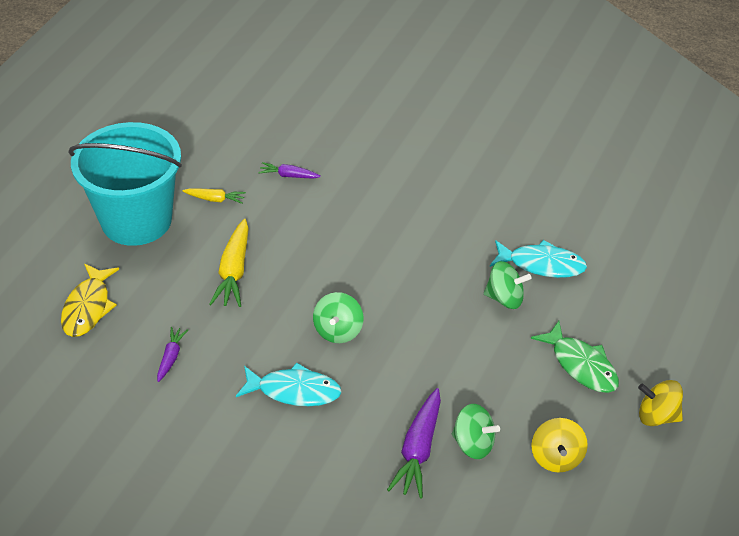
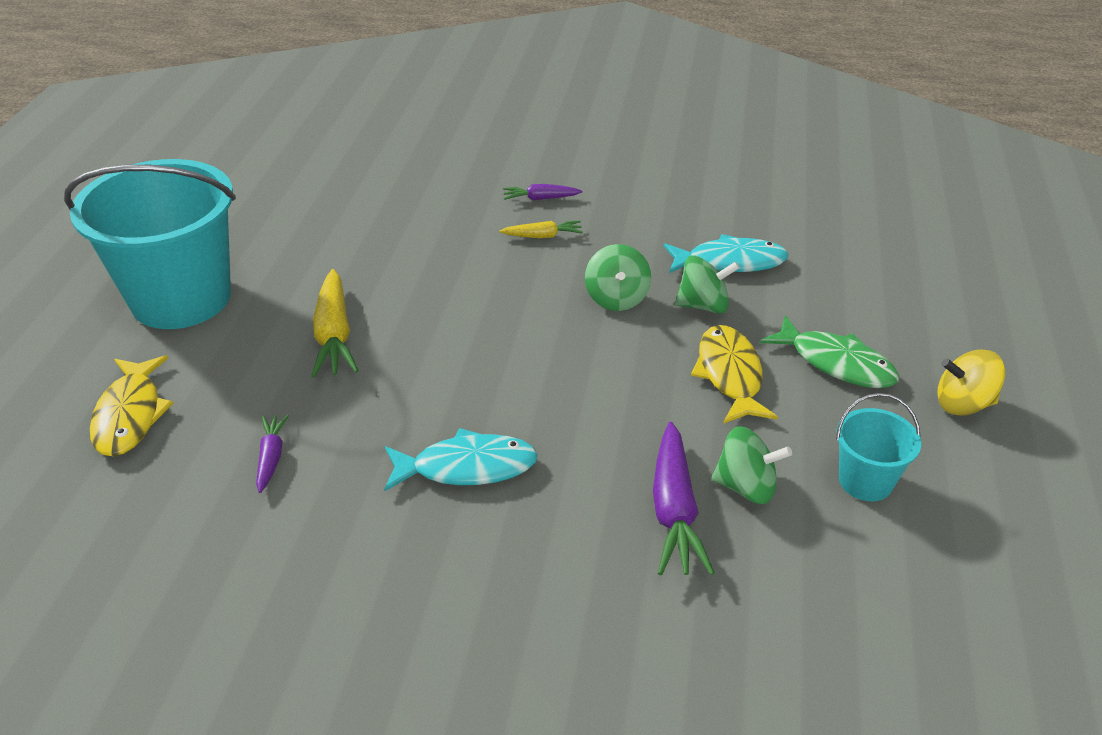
camera: 15 degrees left, 5 degrees down
yellow carrot [182,188,246,204] -> yellow carrot moved to [499,221,583,238]
purple carrot [258,162,321,179] -> purple carrot moved to [503,184,582,200]
green spinning top [313,292,363,343] -> green spinning top moved to [585,244,651,311]
yellow spinning top [531,418,588,473] -> turquoise bucket [836,393,921,501]
none -> yellow fish [691,325,778,424]

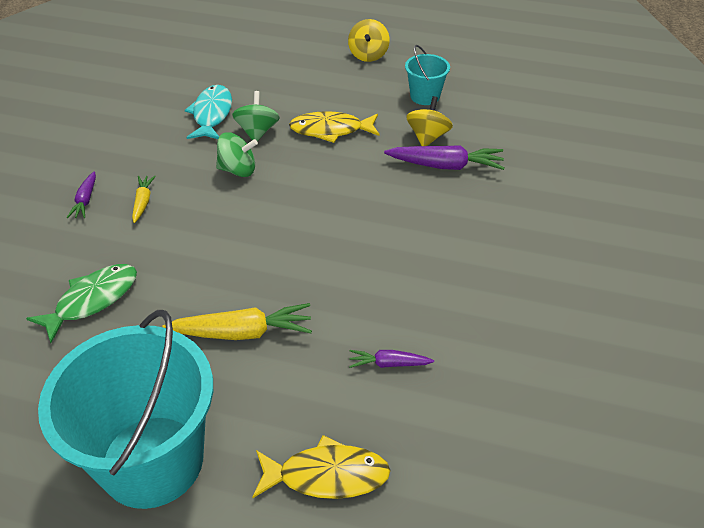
camera: 85 degrees left, 5 degrees up
turquoise fish [384,428,538,491] -> none
green spinning top [711,426,792,504] -> yellow spinning top [406,96,453,146]
green fish [760,315,899,388] -> green fish moved to [26,264,137,343]

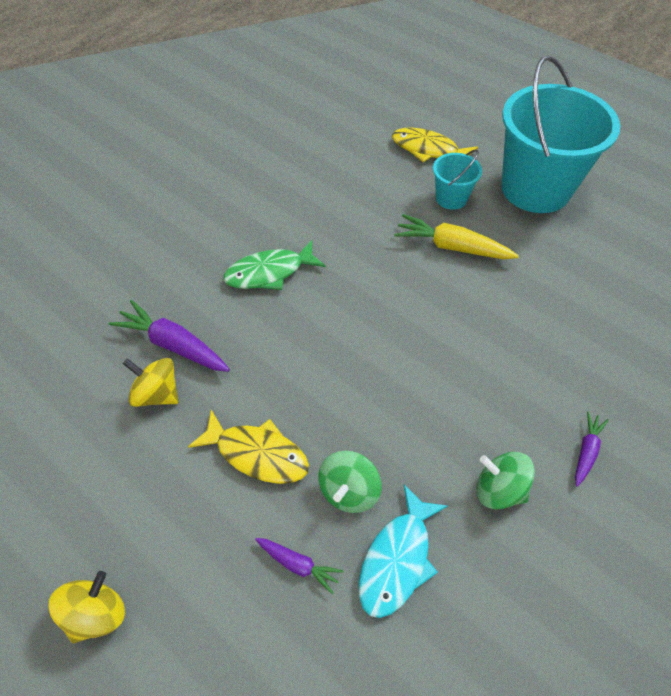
camera: 155 degrees left, 10 degrees up
green fish [26,264,137,343] -> green fish moved to [223,240,326,290]
yellow carrot [132,176,156,223] -> none
green spinning top [216,132,258,177] -> green spinning top moved to [476,452,535,510]
purple carrot [349,350,434,368] -> purple carrot moved to [255,538,343,594]
turquoise bucket [405,45,450,105] -> turquoise bucket moved to [433,149,482,210]
yellow spinning top [406,96,453,146] -> yellow spinning top turned 75 degrees clockwise [123,358,179,407]

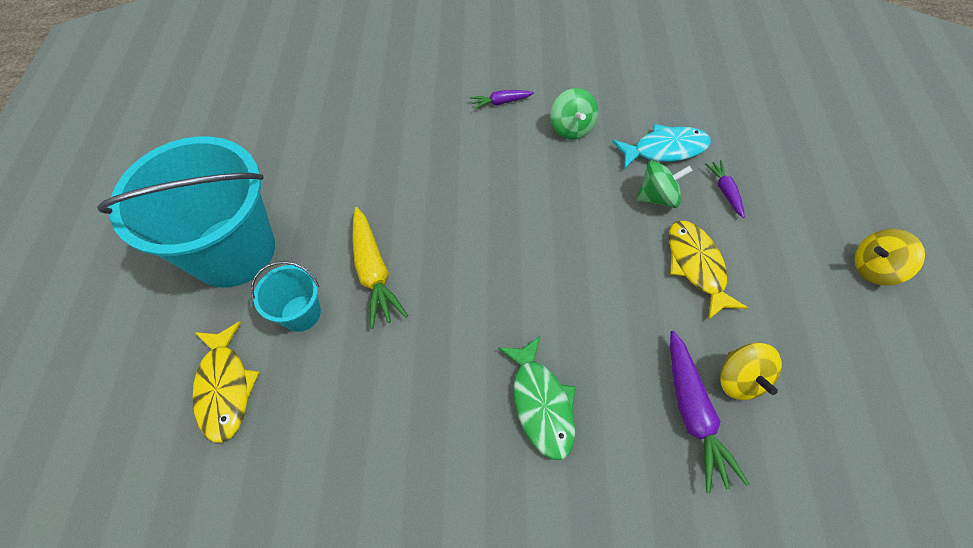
camera: 130 degrees left, 5 degrees up
green fish [223,240,326,290] -> green fish turned 45 degrees clockwise [498,335,576,460]

